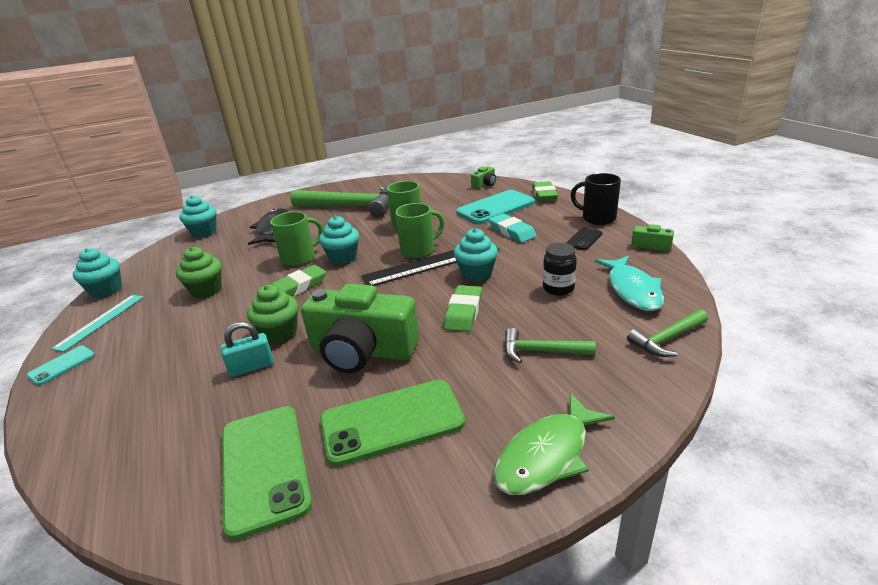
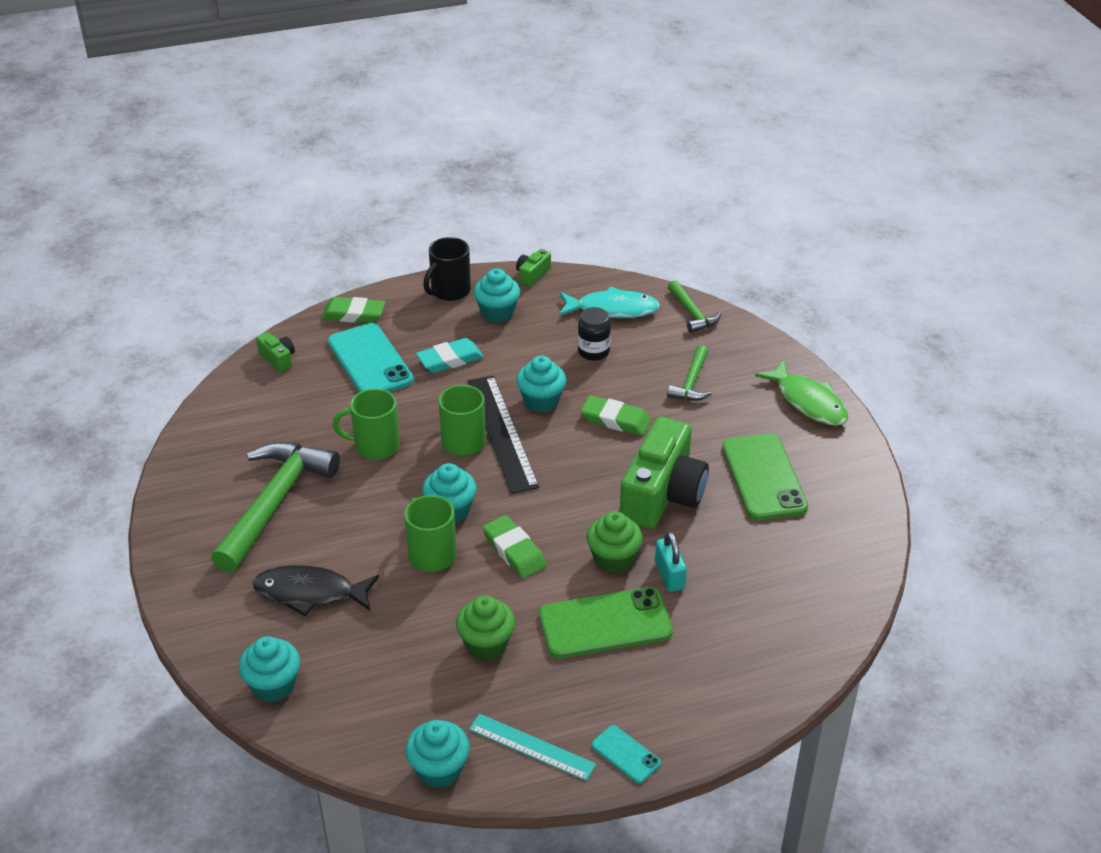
camera: 85 degrees left, 10 degrees up
green phone [222,406,312,540] -> green phone moved to [539,587,673,658]
black phone [566,228,602,250] -> turquoise cupcake [474,268,520,323]

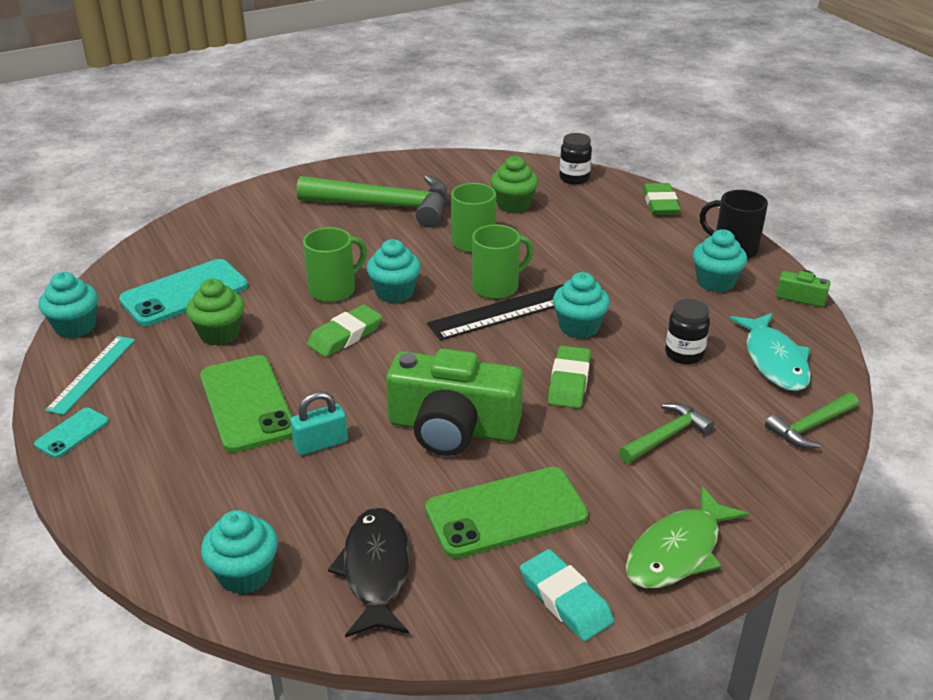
camera: 80 degrees right, 5 degrees down
turquoise cupcake [239,636,300,702] -> turquoise cupcake moved to [201,510,278,595]
black fish [253,565,379,616] -> black fish moved to [328,507,410,638]
green camera [256,332,295,372] -> black jar [559,133,592,185]
turquoise phone [328,323,414,392] -> turquoise phone moved to [119,259,248,326]
turquoise eraser [416,338,484,373] -> turquoise eraser moved to [520,549,614,641]
green cupcake [586,511,643,573] -> green cupcake moved to [490,156,538,213]
green hammer [667,345,712,401] -> green hammer turned 135 degrees clockwise [619,403,714,463]

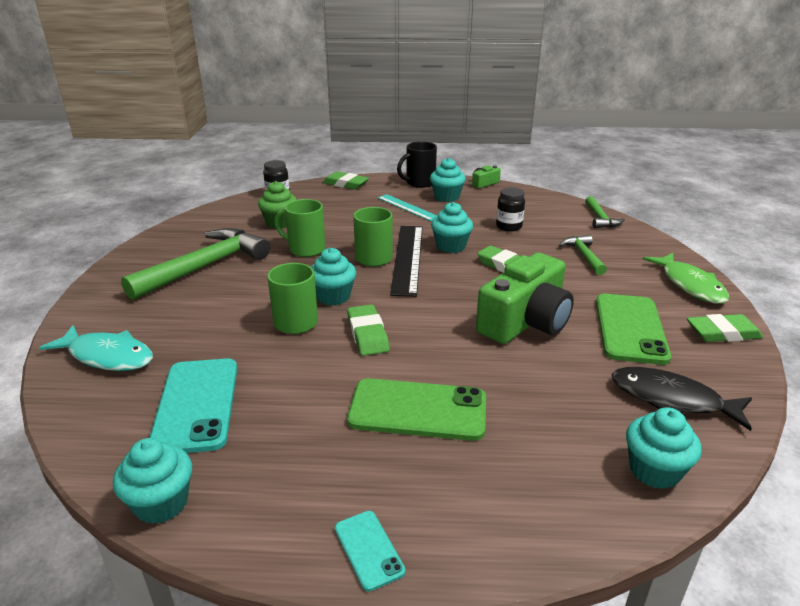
camera: 60 degrees left, 5 degrees down
turquoise ruler [45,336,135,415] -> turquoise ruler moved to [378,194,437,221]
green cupcake [186,279,245,346] -> none
turquoise padlock [290,391,348,455] -> none
turquoise eraser [520,549,614,641] -> green eraser [687,314,763,342]
turquoise fish [730,313,811,391] -> turquoise fish moved to [39,325,153,371]

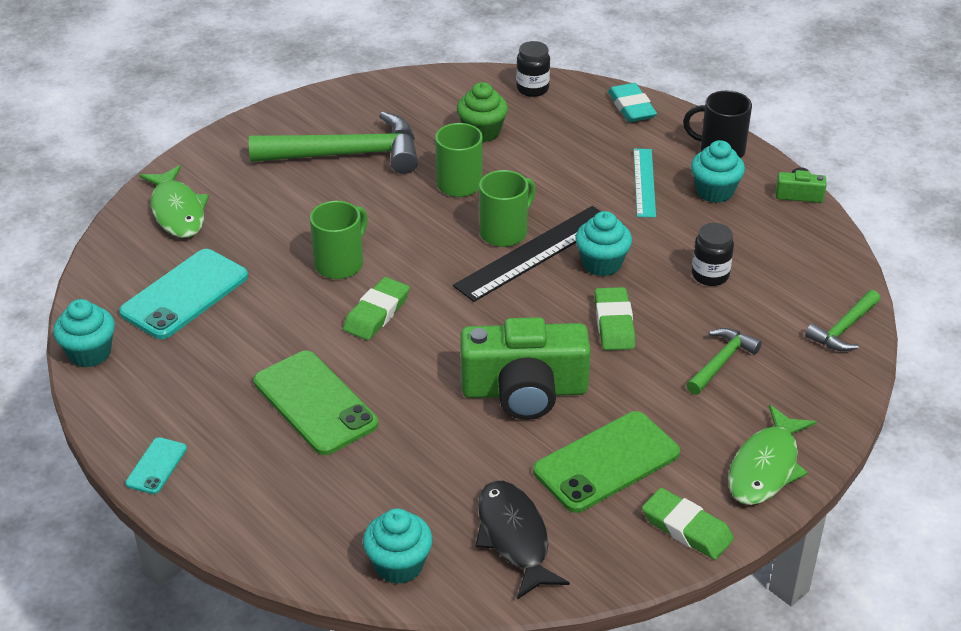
camera: 45 degrees right, 10 degrees up
turquoise fish [39,325,153,371] -> green fish [140,165,209,238]
turquoise cupcake [311,248,356,306] -> none
green eraser [323,171,369,190] -> turquoise eraser [608,83,657,122]

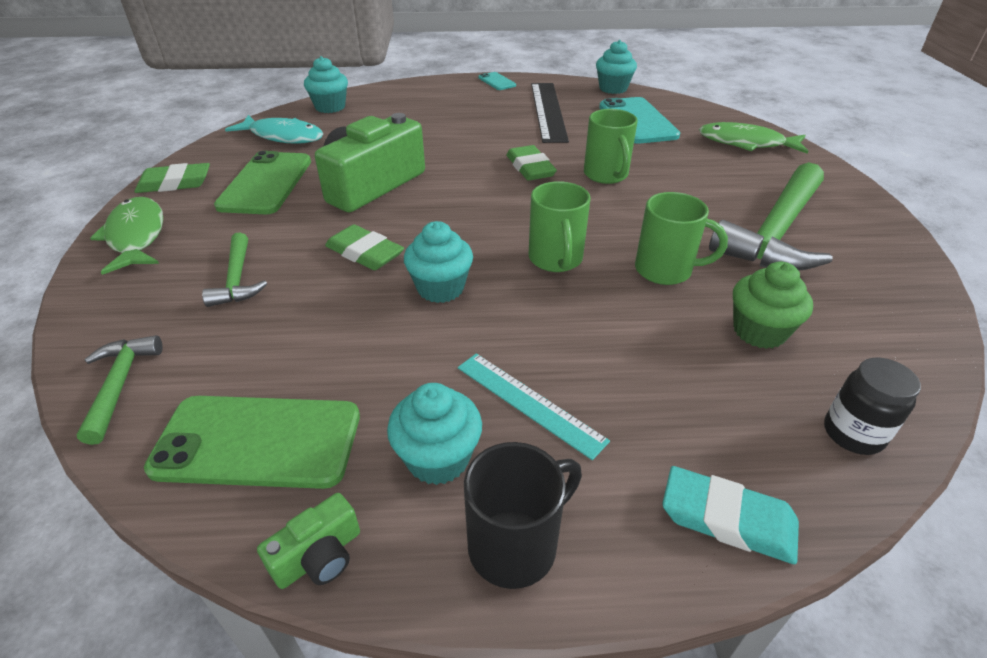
camera: 130 degrees right, 0 degrees up
green phone [254,351,378,455] -> green phone moved to [144,396,360,489]
black ruler [453,206,601,302] -> black ruler moved to [531,83,569,143]
black fish [476,481,570,599] -> turquoise fish [225,115,323,144]
black jar [692,223,734,286] -> none

